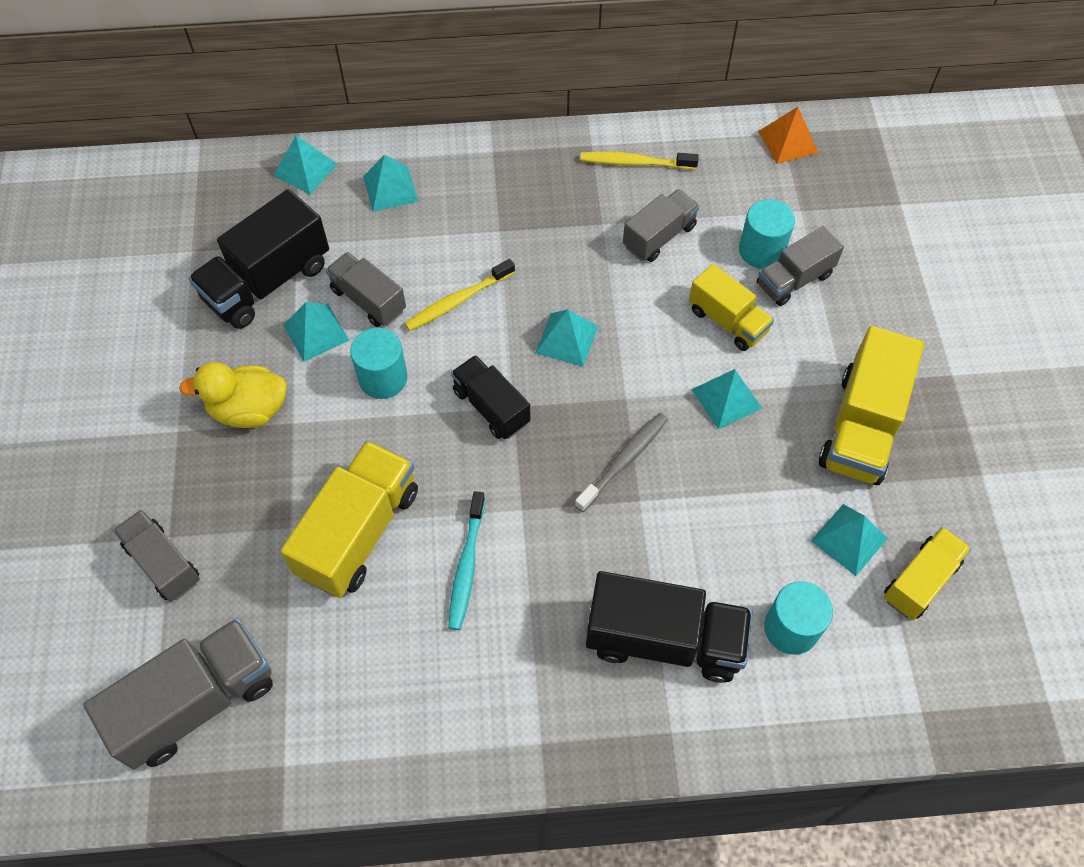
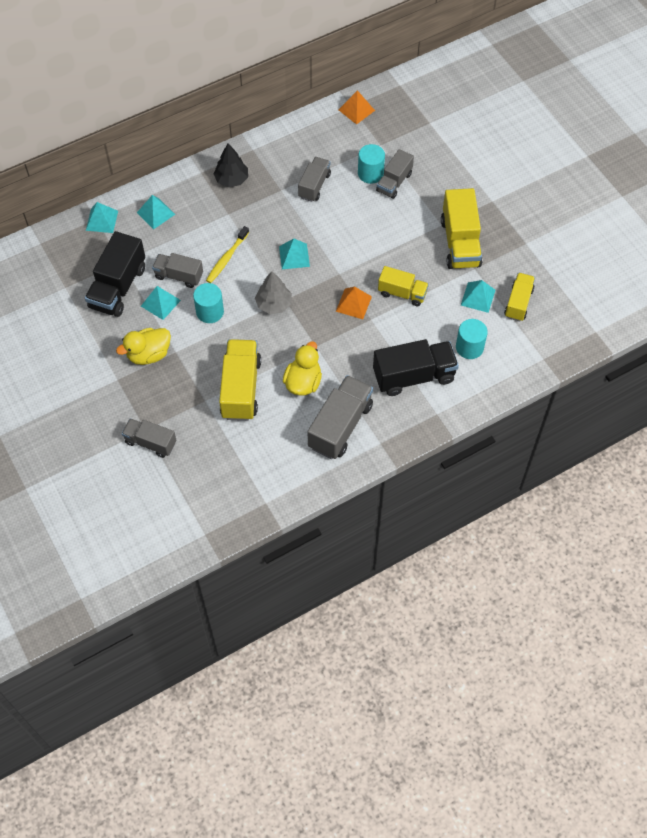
camera: 25 degrees left, 0 degrees up
grey truck [84,618,273,769] -> grey truck moved to [307,375,373,459]
turquoise toothbrush [448,491,485,630] -> yellow duck [283,341,322,396]
black truck [451,355,531,439] -> grey tree [255,271,292,314]
grey toothbrush [575,413,668,512] -> orange pyramid [336,287,372,319]
yellow toothbrush [580,151,699,170] -> none
yellow truck [689,264,774,351] -> yellow truck moved to [378,266,429,306]
turquoise pyramid [691,369,762,430] -> none
none -> black tree [214,143,248,187]

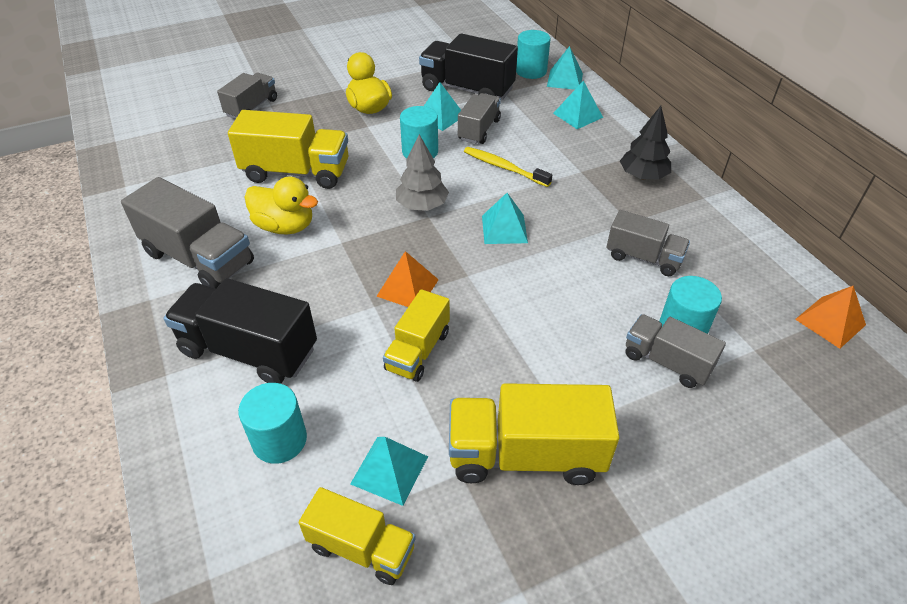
camera: 95 degrees right, 15 degrees down
black truck [373,339,459,396] -> black truck turned 120 degrees clockwise [164,278,317,384]
none -> turquoise cylinder [516,30,551,79]

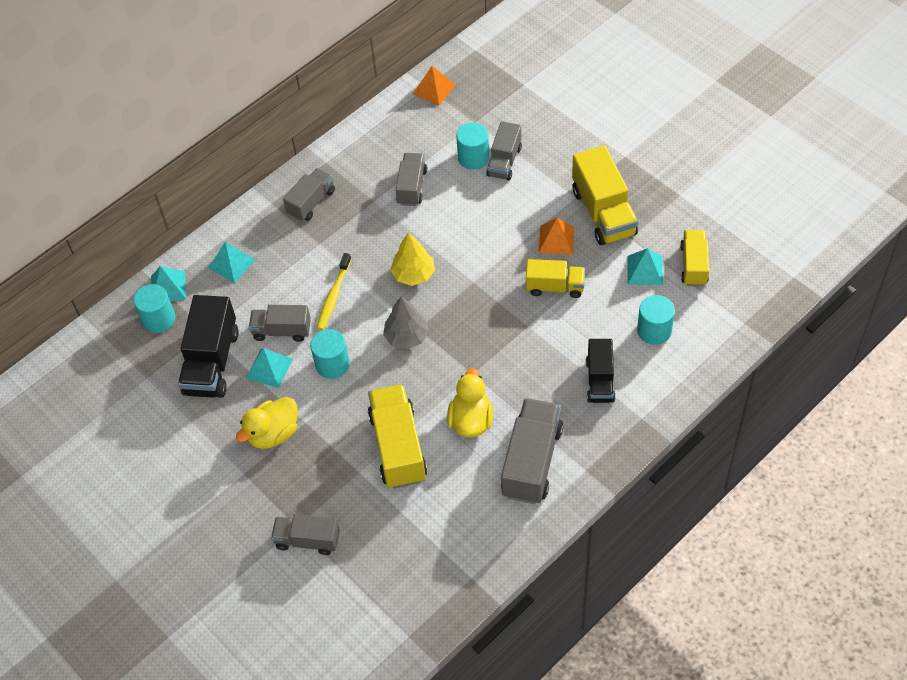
camera: 105 degrees left, 10 degrees up
black truck [164,278,317,384] -> black truck [586,339,615,403], size x0.62
orange pyramid [376,251,439,307] -> orange pyramid moved to [539,218,574,255]
turquoise pyramid [482,193,528,244] -> yellow tree [390,232,435,286]
black tree [620,106,671,180] -> grey truck [283,168,335,221]

